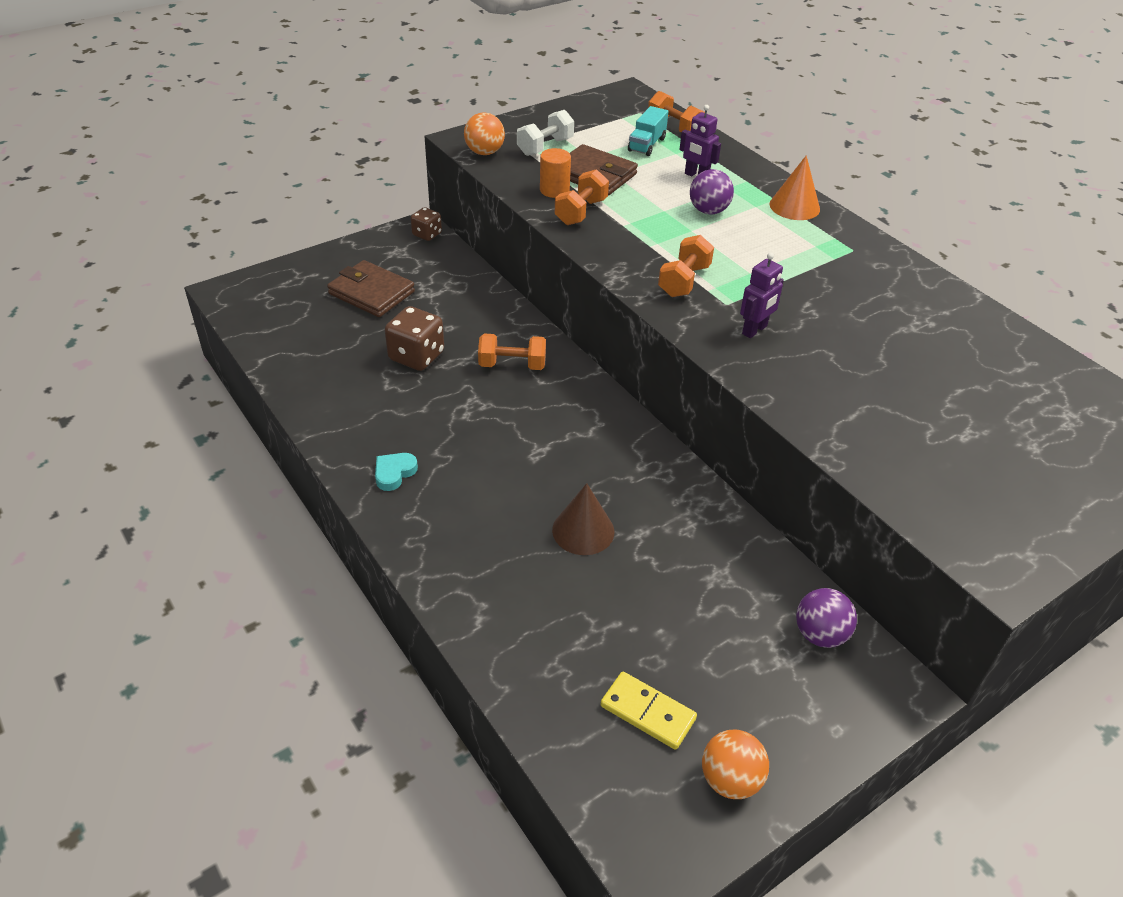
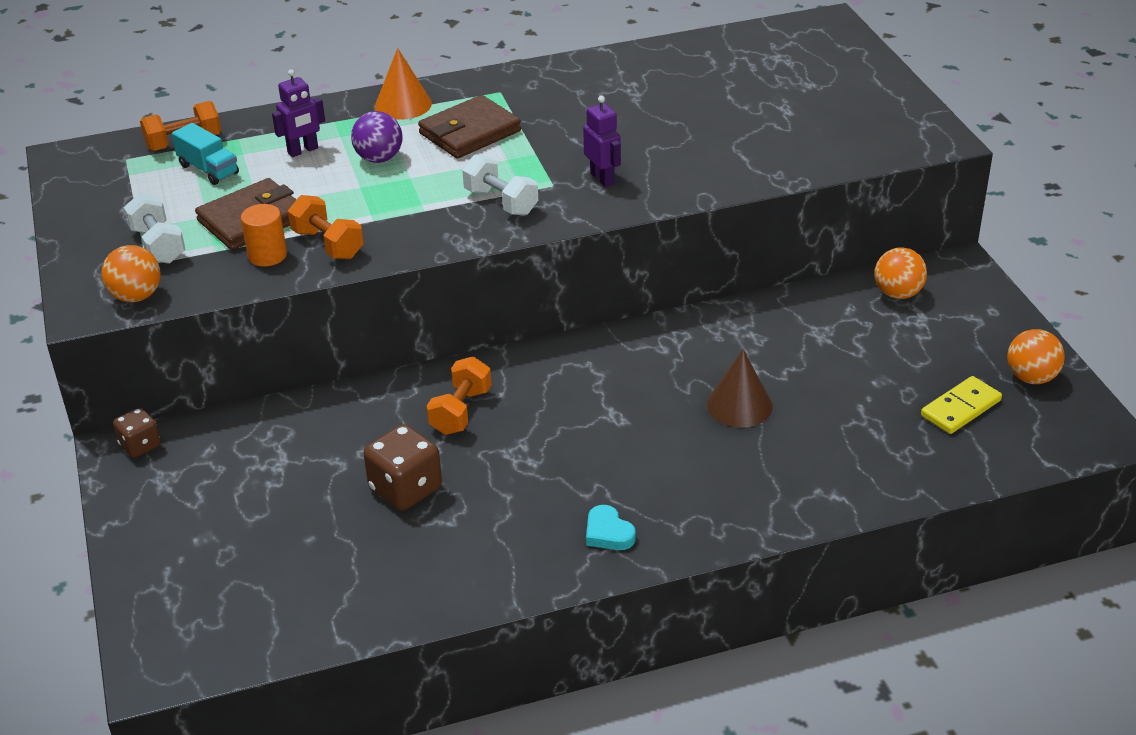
camera: 70 degrees left, 5 degrees down
brown wallet [327,260,415,317] -> brown wallet moved to [418,95,521,159]
orange dumbbell [658,235,714,297] -> white dumbbell [462,154,538,216]
purple ball [796,588,857,648] -> orange ball [874,247,927,299]

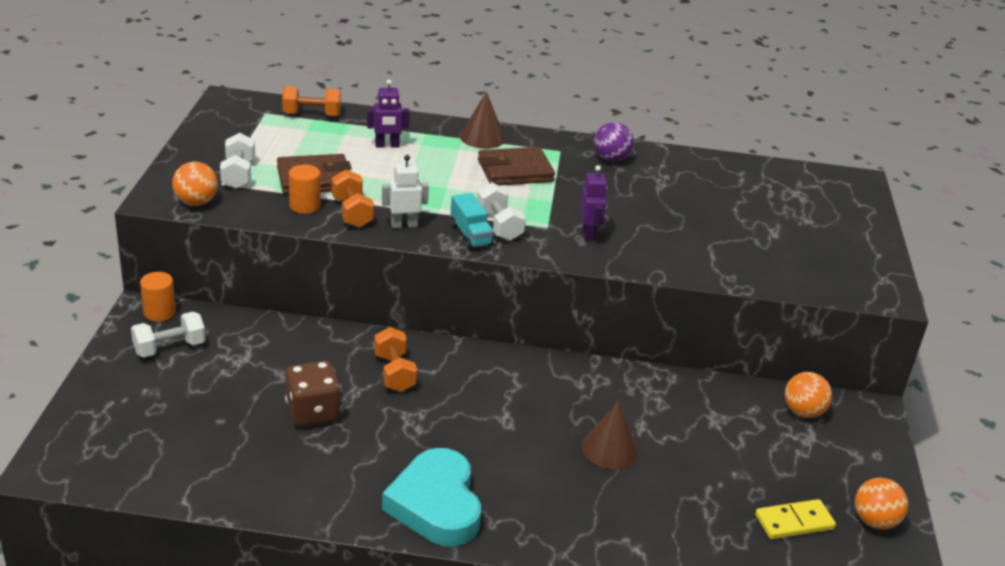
camera: 20 degrees right, 5 degrees down
brown dice [113,408,161,458] -> orange cylinder [140,272,176,322]
turquoise truck [172,123,239,185] -> turquoise truck moved to [450,193,494,250]
purple ball [351,111,403,163] -> purple ball moved to [594,122,634,162]
orange cone [375,48,432,120] -> brown cone [460,92,505,149]
orange dumbbell [427,356,492,435] -> orange dumbbell turned 60 degrees counterclockwise [374,327,417,392]
turquoise heart [586,505,636,550] -> turquoise heart [382,448,481,547], size x2.30
none -> white dumbbell [131,312,206,357]
none -> white robot [382,155,429,228]

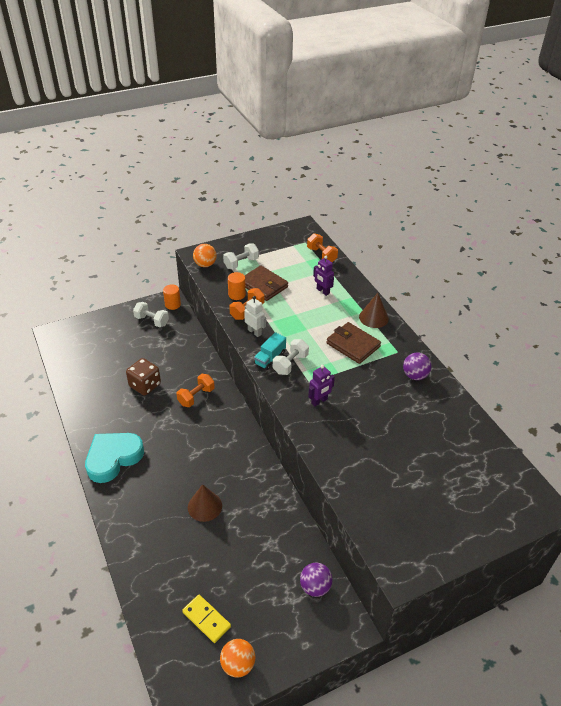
camera: 60 degrees right, 10 degrees up
orange ball [785,372,832,418] -> purple ball [300,563,333,597]

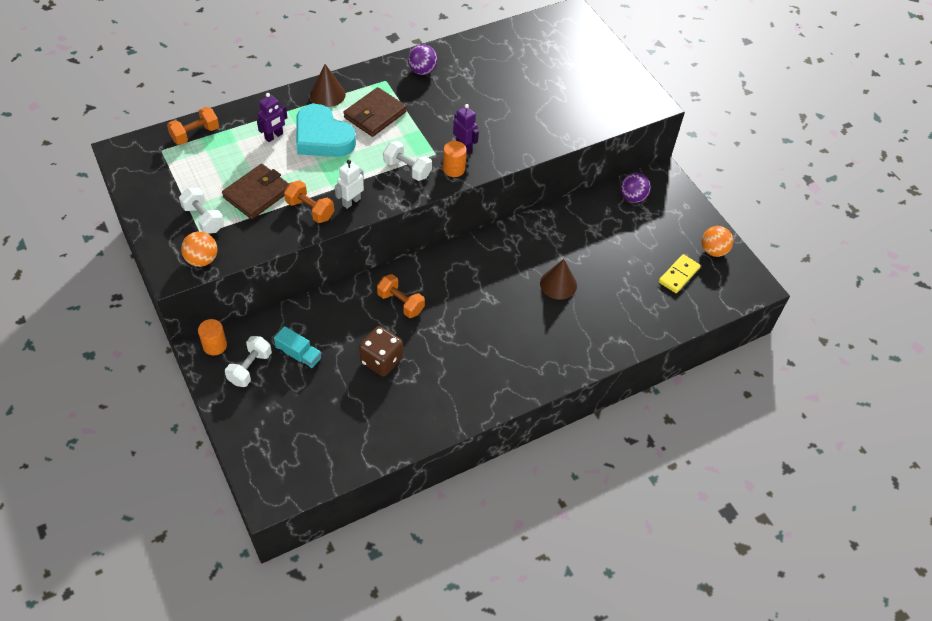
camera: 95 degrees left, 10 degrees up
turquoise heart [85,433,144,483] -> turquoise heart moved to [296,104,356,157]
orange cylinder [228,272,246,300] -> orange cylinder moved to [443,141,467,177]
turquoise truck [254,332,286,370] -> turquoise truck moved to [274,326,322,371]

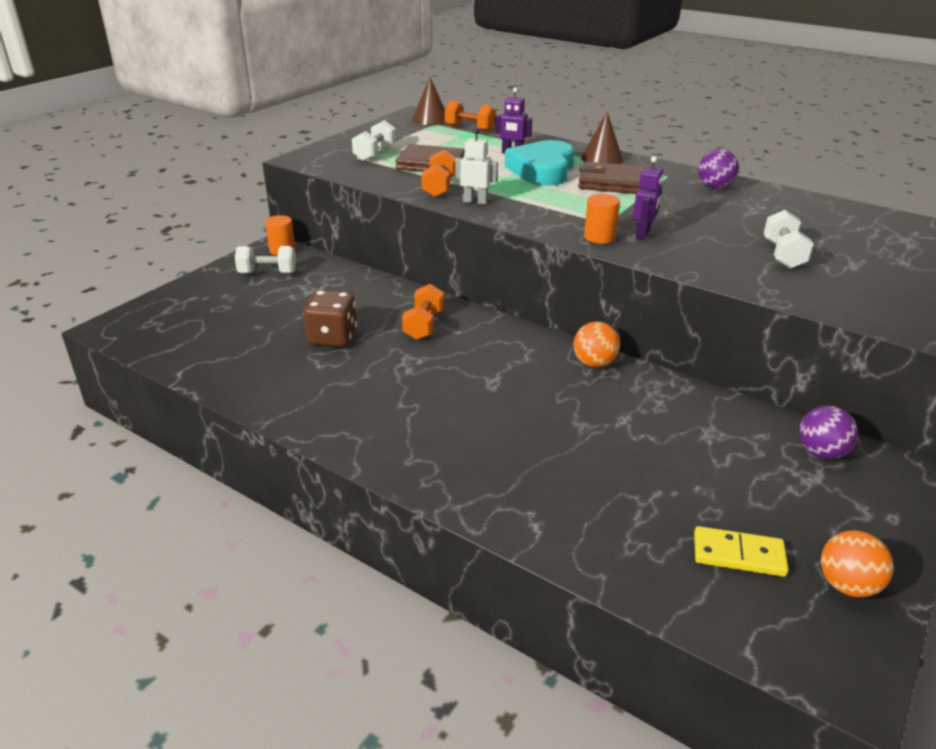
camera: 65 degrees right, 20 degrees down
orange ball [181,232,218,267] -> orange ball moved to [574,322,620,367]
turquoise truck [274,326,322,371] -> none
white dumbbell [383,141,432,181] -> white dumbbell moved to [764,210,814,269]
brown cone [540,259,577,300] -> brown cone moved to [412,77,446,125]

